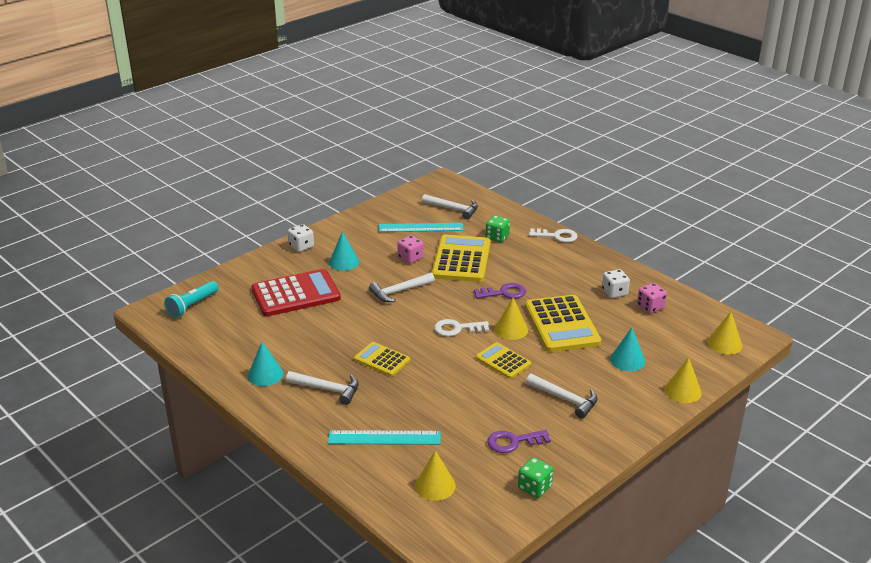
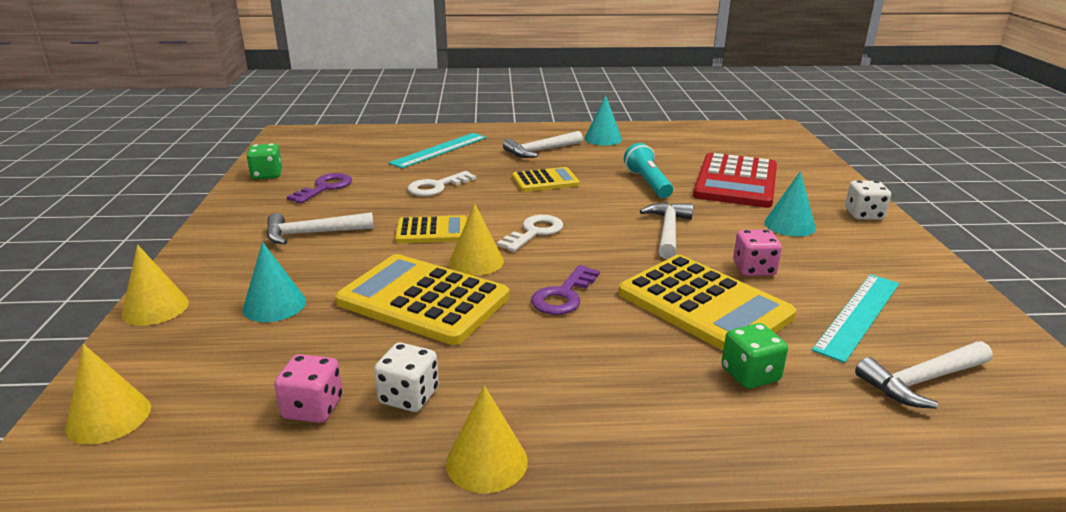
camera: 130 degrees right, 5 degrees down
turquoise flashlight [164,281,218,318] -> turquoise flashlight moved to [624,143,673,198]
yellow cone [415,450,456,501] -> yellow cone moved to [446,386,528,493]
white key [529,228,578,243] -> white key moved to [408,171,476,196]

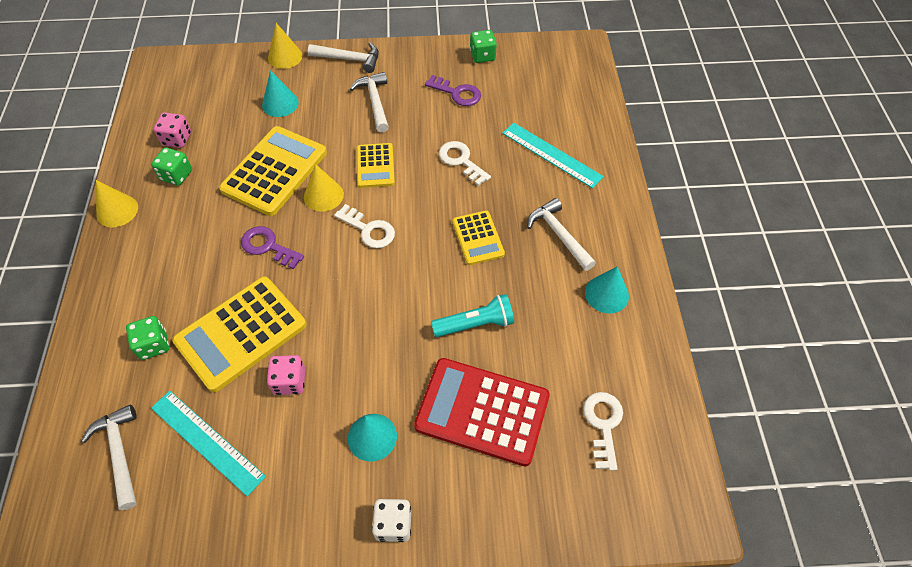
camera: 90 degrees right, 30 degrees up
yellow cone [65,344,151,444] -> none
white dice [374,342,439,412] -> green dice [151,147,192,186]
white hammer [640,202,693,259] -> white hammer moved to [308,43,379,73]
none -> white key [583,392,623,471]

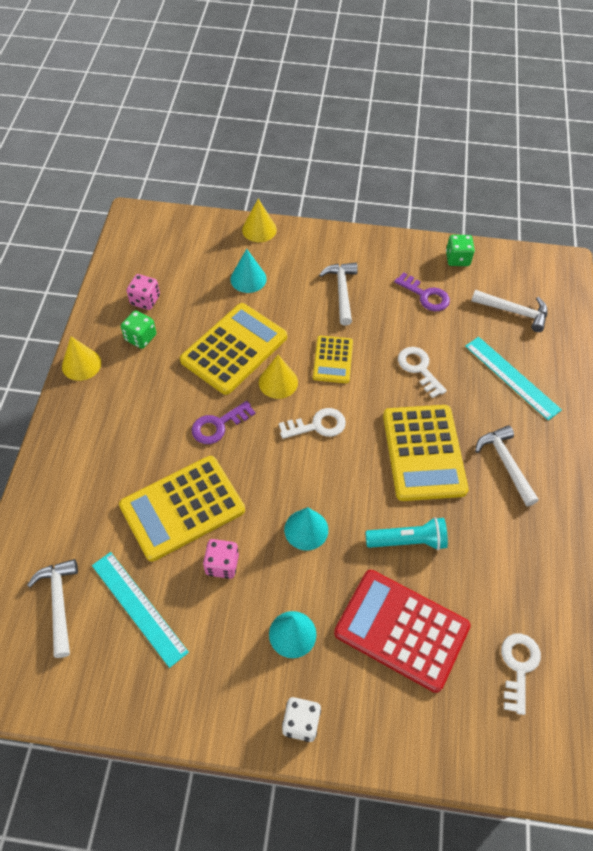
camera: 10 degrees right, 0 degrees up
green dice [126,316,169,360] -> none
purple key [241,226,304,269] -> purple key turned 75 degrees counterclockwise [192,401,256,444]
white hammer [308,43,379,73] -> white hammer moved to [471,290,548,332]
white key [334,204,395,248] -> white key turned 60 degrees counterclockwise [279,408,346,439]
yellow calculator [452,210,505,265] -> yellow calculator [383,405,469,501], size x1.79
turquoise cone [585,266,629,313] -> turquoise cone moved to [284,507,328,551]

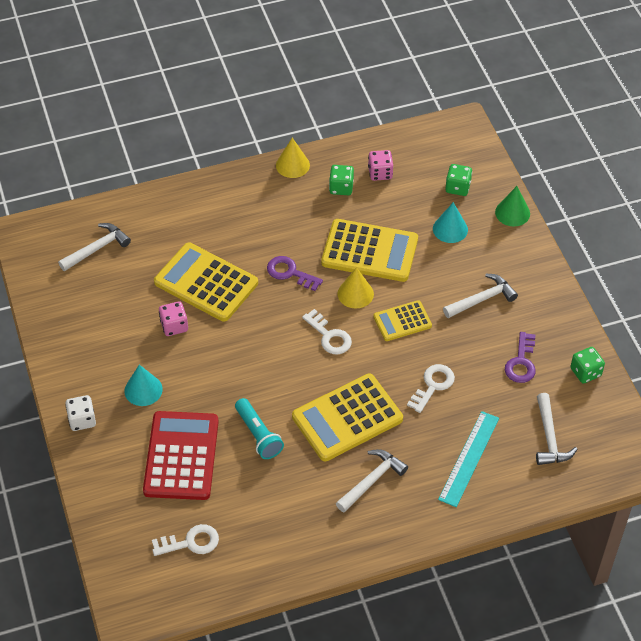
camera: 65 degrees right, 5 degrees down
turquoise ruler [92,552,189,668] -> none
yellow cone [242,199,277,242] -> green cone [495,186,530,226]
turquoise cone [284,507,328,551] -> none
none -> green dice [445,164,472,196]

